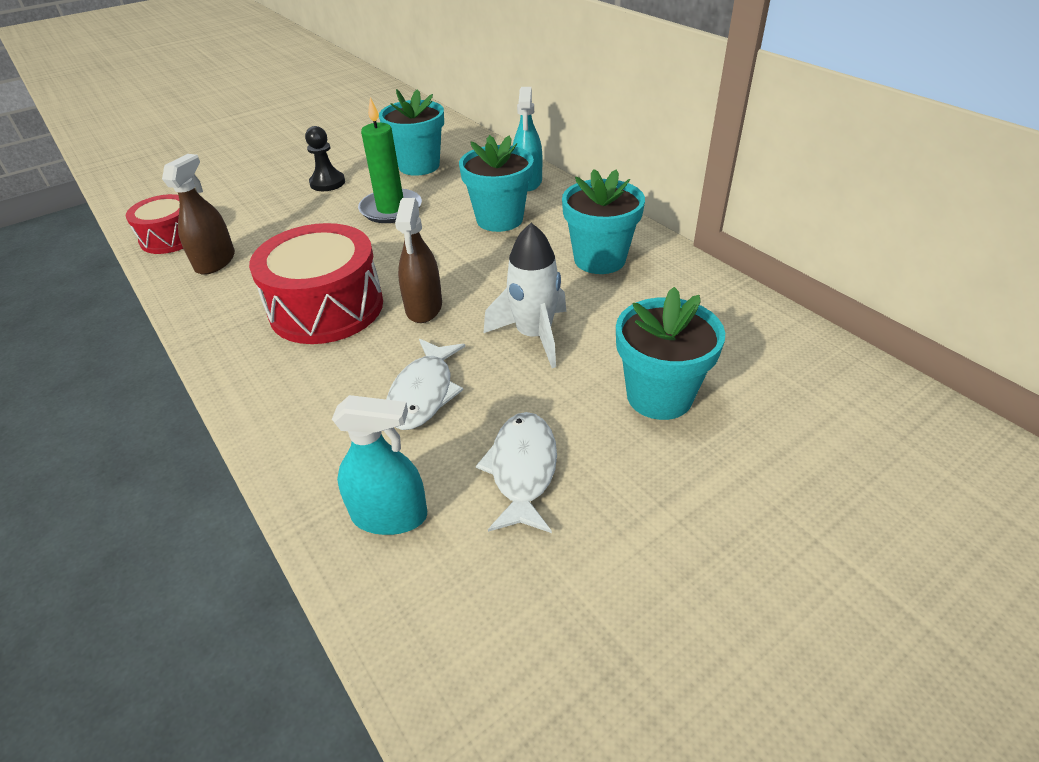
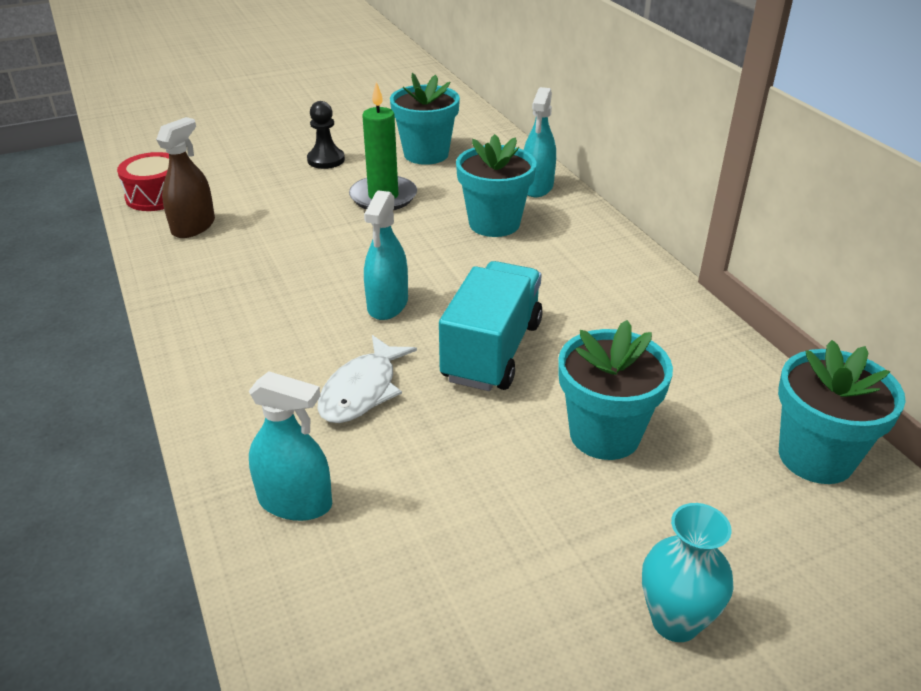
camera: 10 degrees right, 5 degrees down
red drum [249,223,383,344] -> none
brown spray bottle [395,198,442,323] -> turquoise spray bottle [364,190,408,320]
white fish [476,412,557,533] -> none
white rocket [484,223,566,368] -> turquoise truck [439,261,543,391]
turquoise flower pot [562,169,645,274] -> turquoise flower pot moved to [778,340,906,484]
none -> turquoise vase [642,503,734,642]

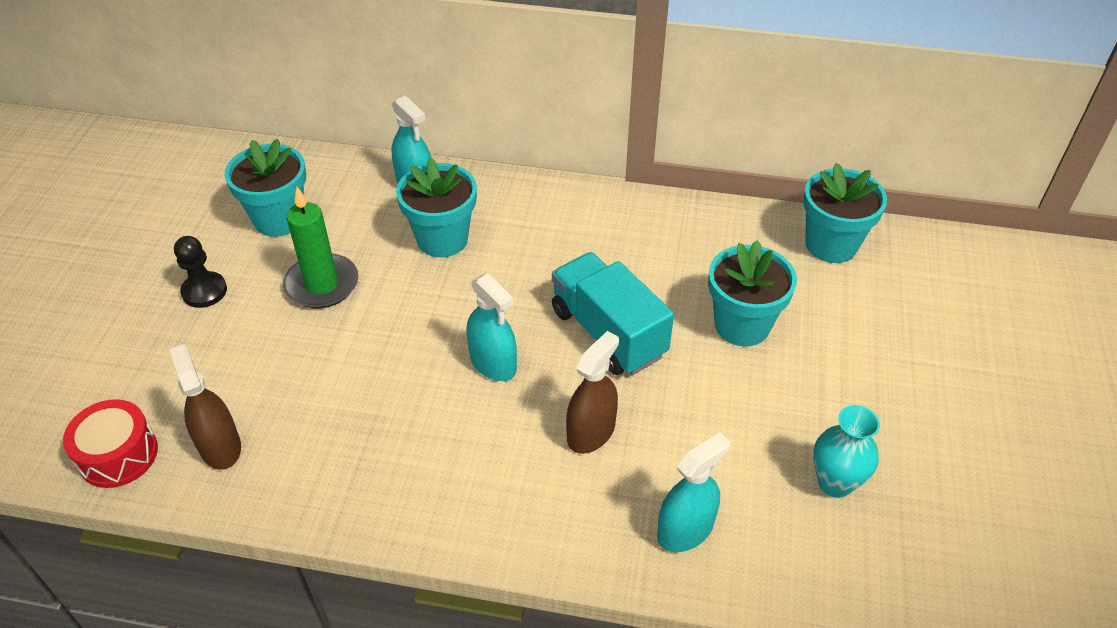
camera: 55 degrees left, 10 degrees up
white fish [317,335,417,423] -> brown spray bottle [566,331,619,454]
turquoise vase [642,503,734,642] -> turquoise vase moved to [813,405,880,498]

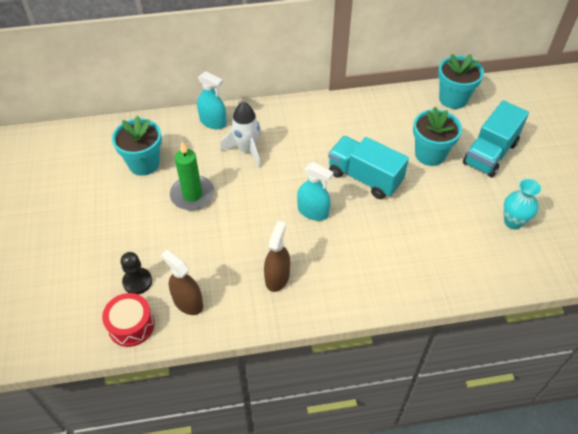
camera: 20 degrees left, 5 degrees up
black pawn [174,236,227,308] -> black pawn moved to [121,252,152,294]
turquoise flower pot [396,157,477,257] -> white rocket [220,102,262,168]
brown spray bottle [566,331,619,454] -> brown spray bottle moved to [264,221,290,292]
turquoise spray bottle [657,432,730,552] -> none
none -> turquoise truck [463,100,529,177]

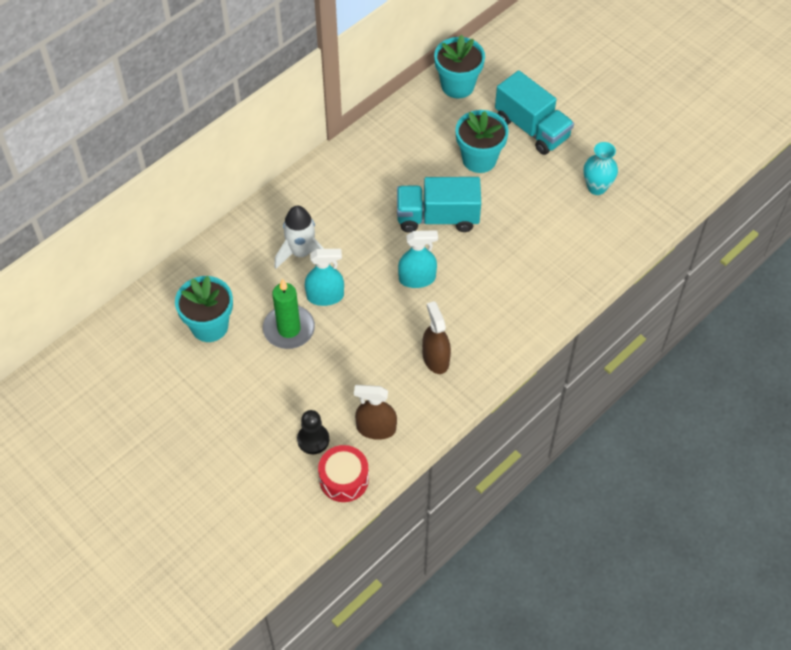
camera: 35 degrees left, 5 degrees up
turquoise spray bottle [197,71,227,129] -> turquoise spray bottle moved to [305,249,344,306]
turquoise truck [463,100,529,177] -> turquoise truck turned 45 degrees counterclockwise [495,70,574,155]

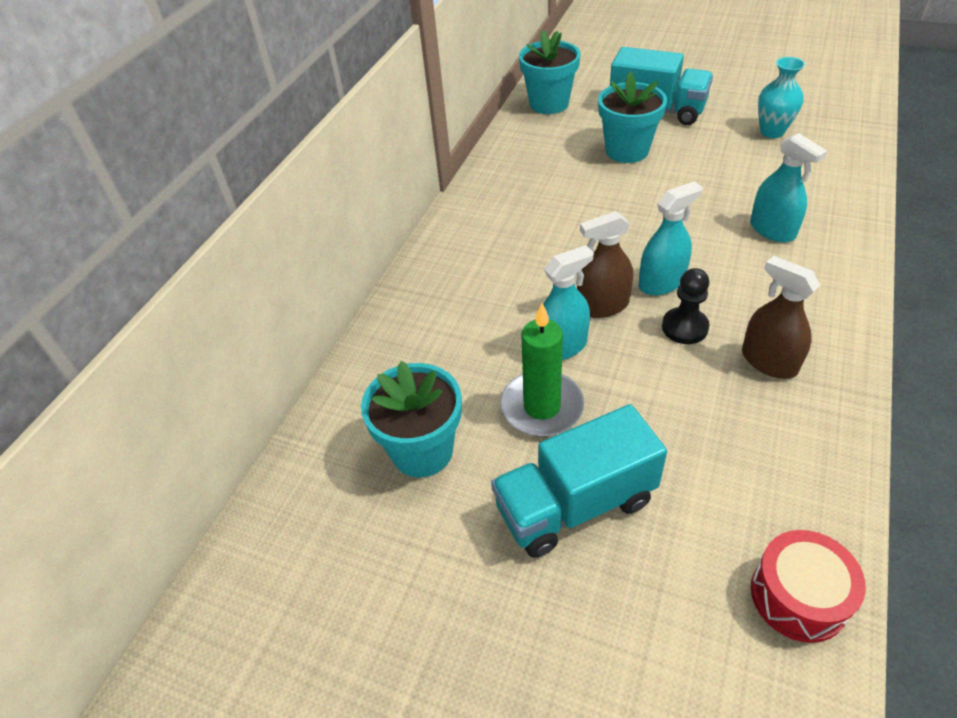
camera: 20 degrees left, 10 degrees down
white rocket [274,206,324,269] -> none
black pawn [297,410,329,454] -> black pawn moved to [662,268,709,344]
brown spray bottle [354,385,397,440] -> brown spray bottle moved to [577,211,633,318]
turquoise truck [397,177,481,233] -> turquoise truck moved to [491,404,667,558]
none -> turquoise spray bottle [750,133,827,242]

